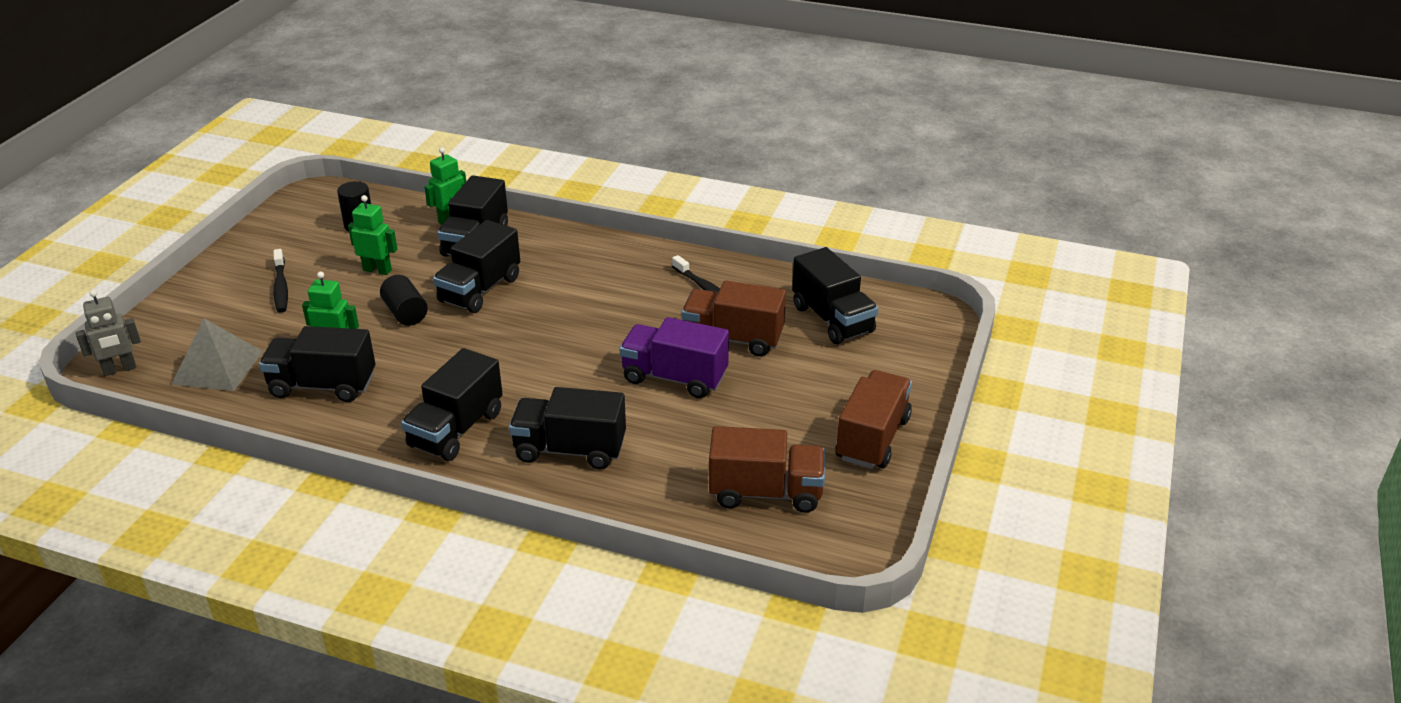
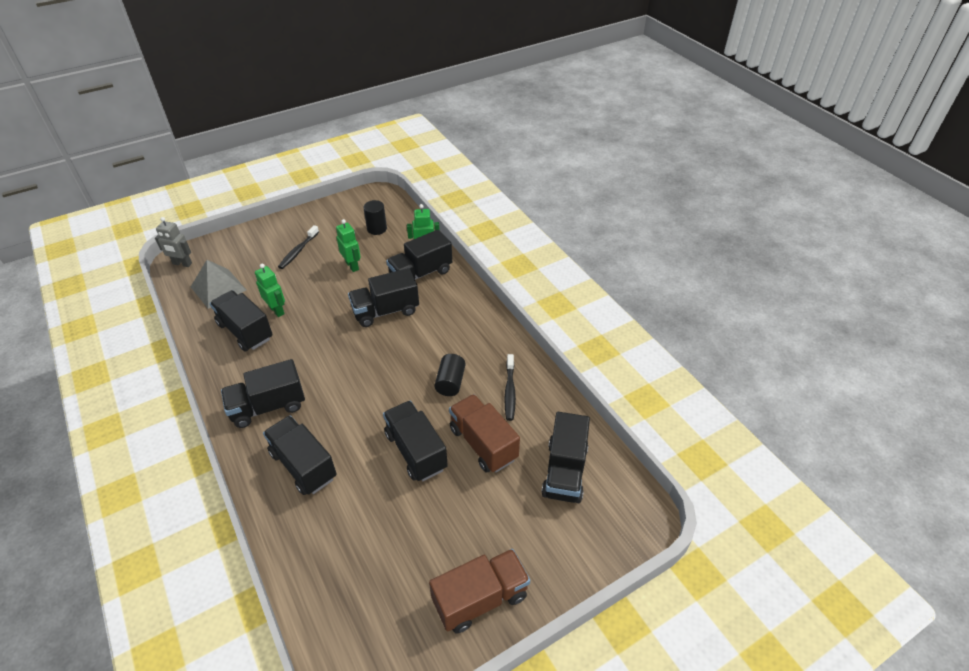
camera: 40 degrees right, 10 degrees up
black cylinder [380,275,428,326] -> black cylinder moved to [434,354,466,396]
purple truck [619,317,729,398] -> black truck [383,401,448,481]
brown truck [709,426,825,513] -> none

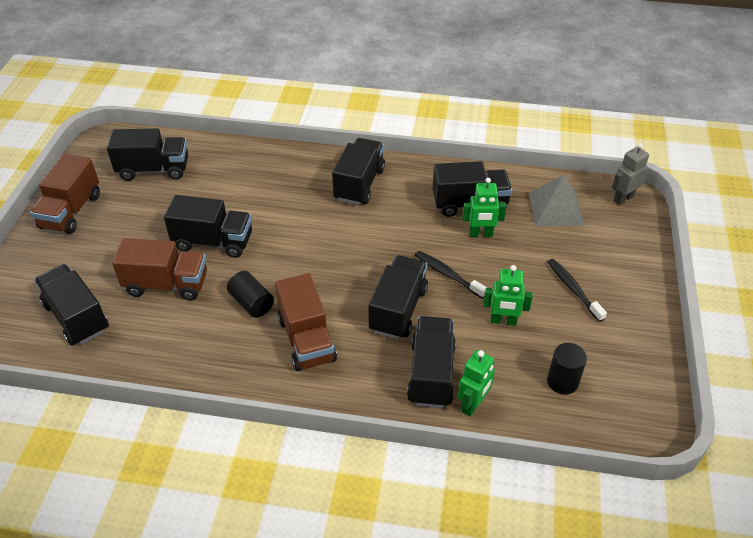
camera: 130 degrees right, 0 degrees up
black truck [263,416,337,495] -> black truck moved to [107,128,188,181]
black toothbrush [504,354,516,421] -> black toothbrush moved to [415,251,487,299]
none -> brown truck [275,273,337,371]

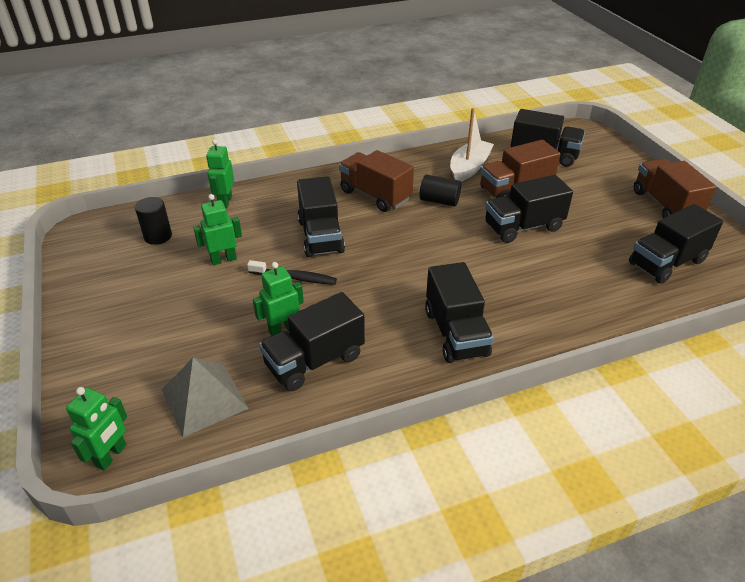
camera: 150 degrees right, 5 degrees down
black truck [407,316,456,408] -> none
black toothbrush [548,259,607,322] -> none
grey robot [612,143,649,205] -> green robot [66,387,127,471]
none -> white boat [450,108,494,182]

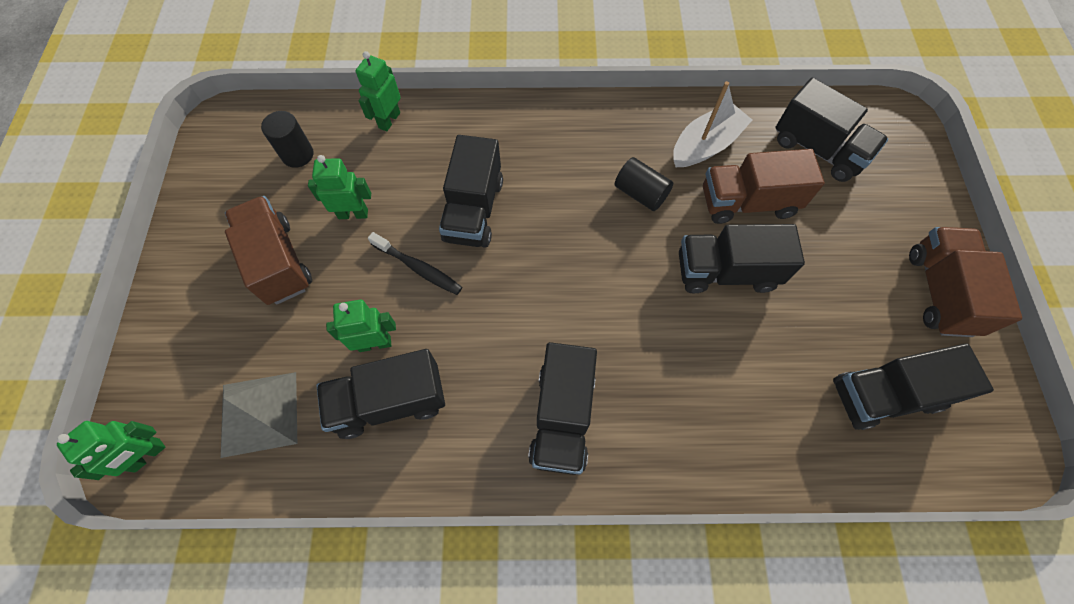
camera: 20 degrees right, 25 degrees up
brown truck [339,150,414,212] -> brown truck moved to [225,196,312,305]

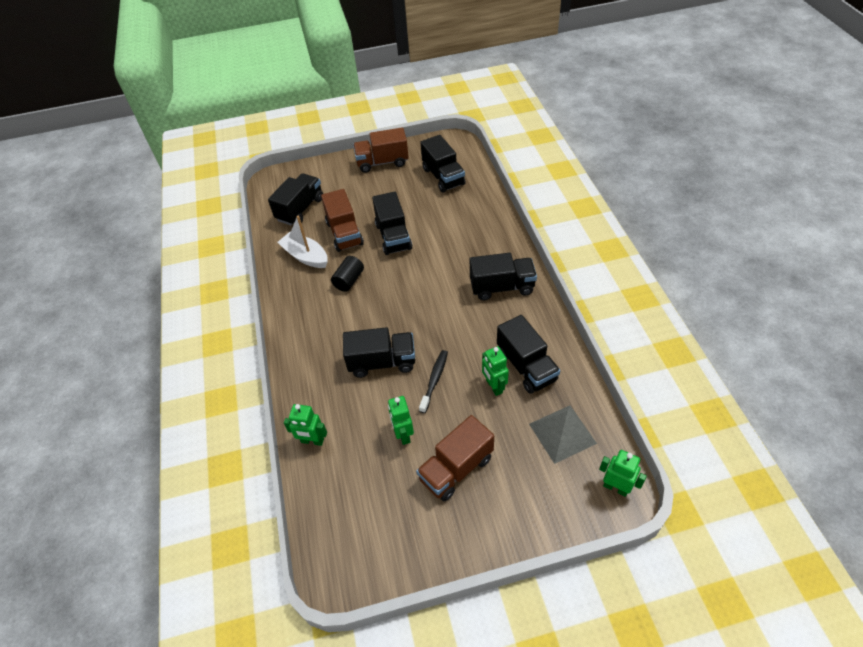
camera: 100 degrees left, 15 degrees down
black cylinder [261,111,314,168] -> none

